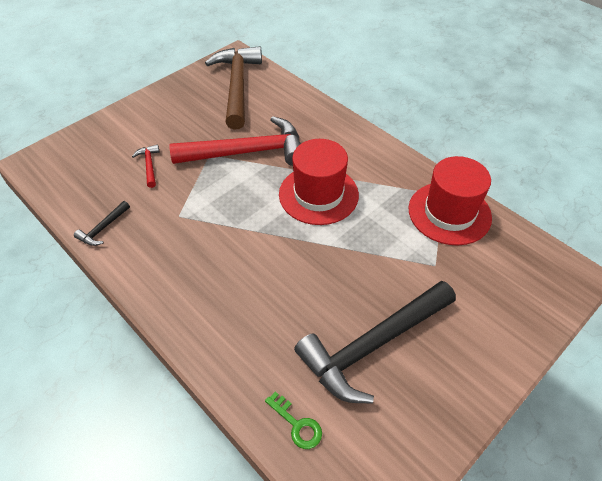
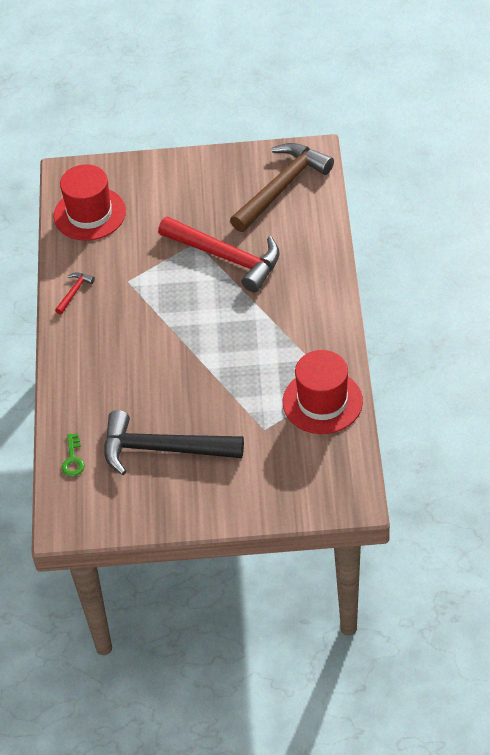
camera: 45 degrees right, 0 degrees up
black hammer [74,201,130,246] -> none
red hammer [132,145,160,188] -> red hammer moved to [55,272,95,315]
red hat [279,139,359,225] -> red hat moved to [54,164,126,241]

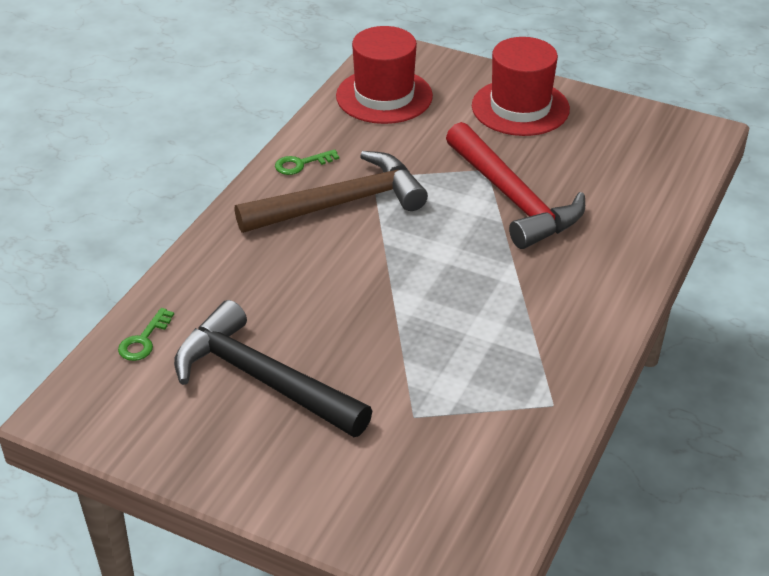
camera: 25 degrees right, 10 degrees down
red hammer [55,272,95,315] -> green key [275,149,339,175]
brown hammer [230,143,334,232] -> brown hammer moved to [235,151,428,233]
red hat [283,350,363,434] -> red hat moved to [472,37,570,136]

